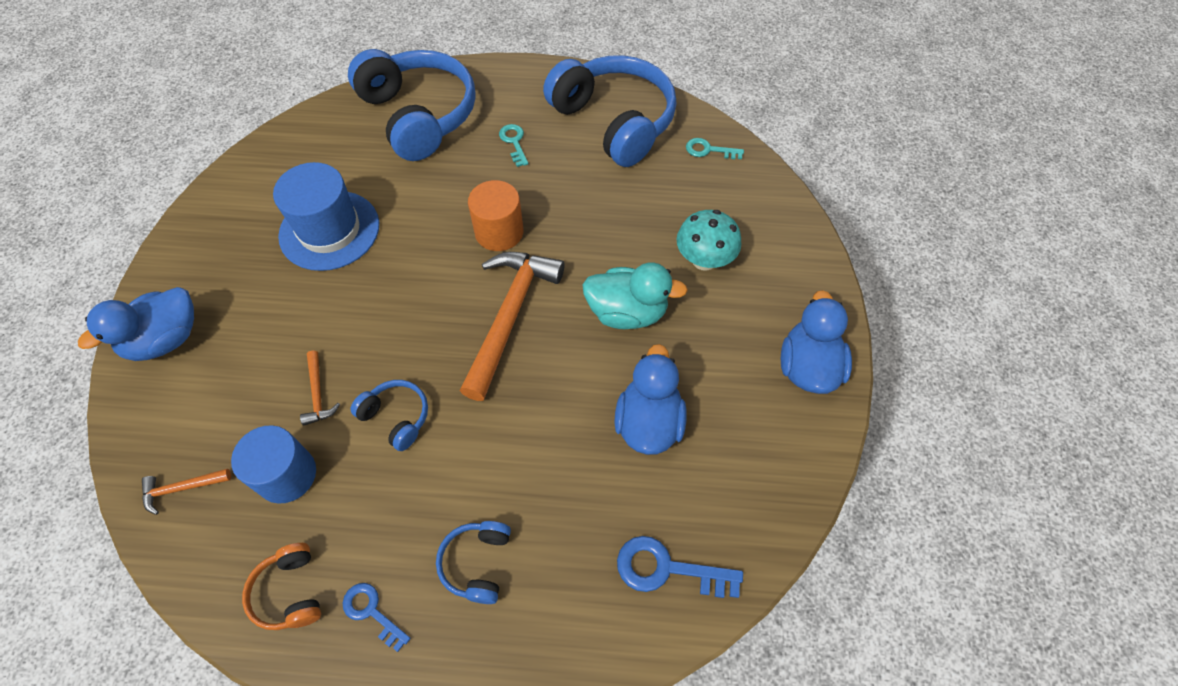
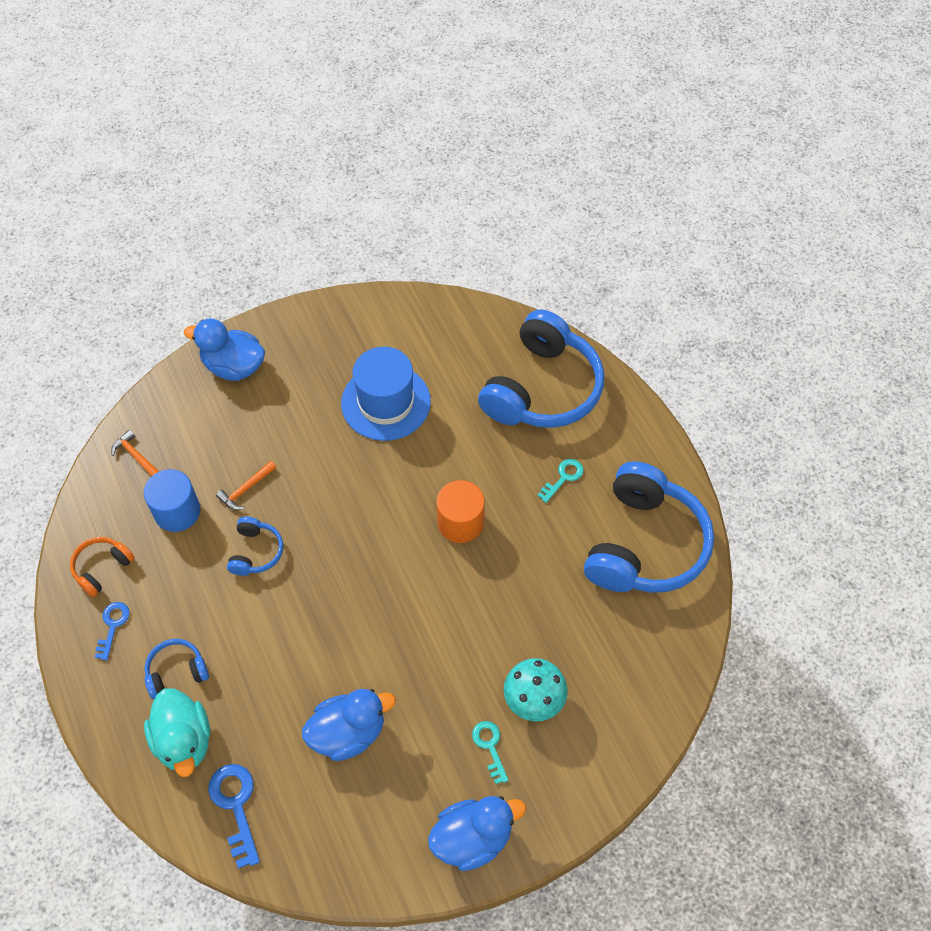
camera: 60 degrees right, 0 degrees up
orange hammer [460,252,565,401] -> none
turquoise duck [582,262,688,329] -> turquoise duck moved to [144,688,210,777]
turquoise key [686,138,744,159] -> turquoise key moved to [472,721,509,784]

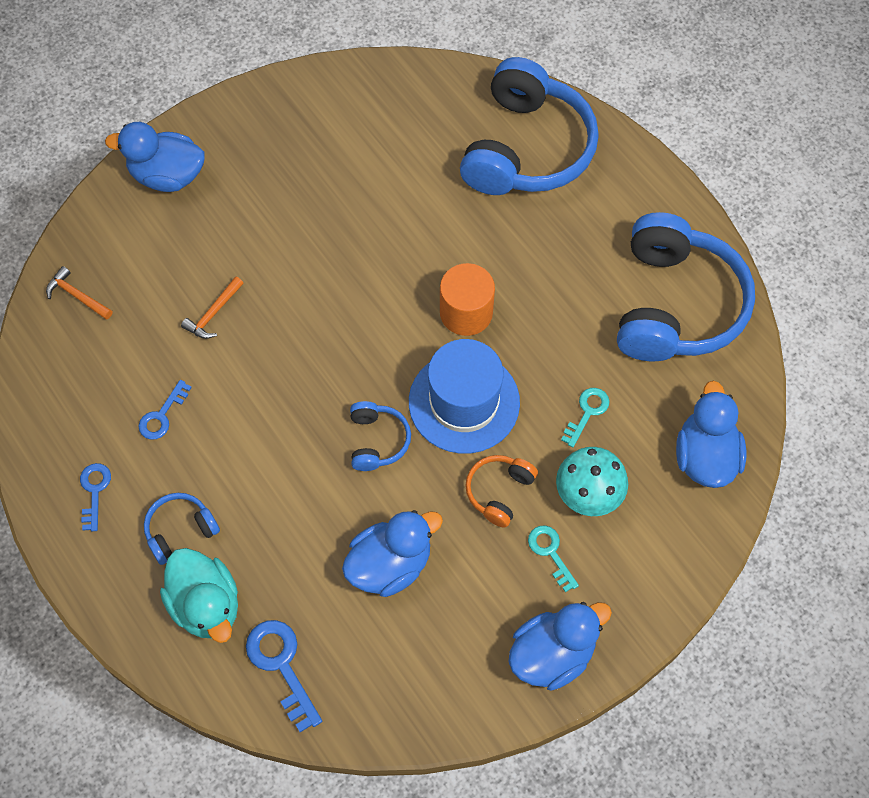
camera: 10 degrees left, 5 degrees up
orange headphones [70,537,135,597] -> orange headphones moved to [465,455,538,528]
blue cylinder [144,469,200,532] -> none
blue headphones [227,517,283,576] -> blue headphones moved to [350,401,411,471]
blue hat [341,347,431,441] -> blue hat moved to [409,339,520,454]
turquoise key [537,459,583,503] -> turquoise key moved to [561,388,610,447]
none -> blue key [139,380,192,439]
none -> blue duck [676,381,746,488]

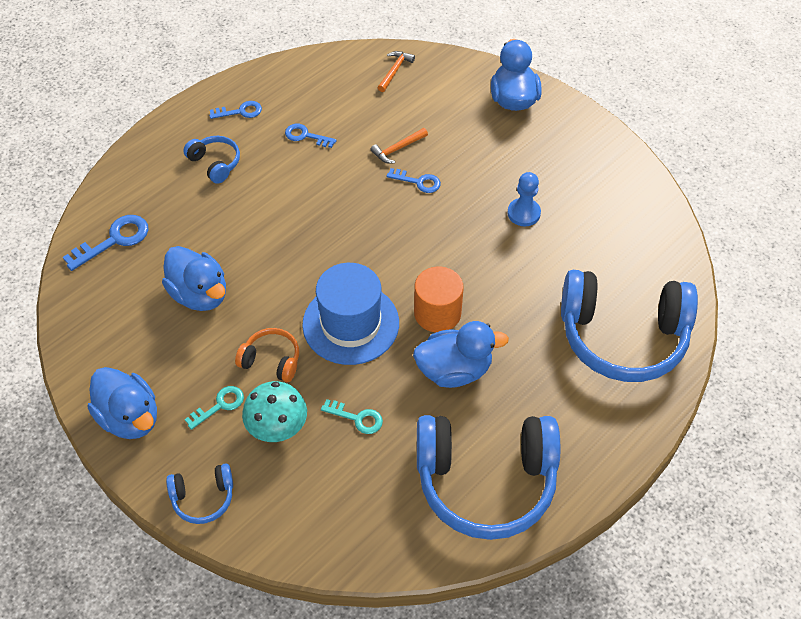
camera: 80 degrees right, 10 degrees down
turquoise duck [160,548,238,643] -> none
orange hammer [181,276,243,339] -> orange hammer turned 60 degrees counterclockwise [371,128,428,163]
blue headphones [350,401,411,471] -> blue headphones moved to [166,463,233,524]
blue duck [676,381,746,488] -> blue duck moved to [413,321,509,388]
none -> blue key [386,168,441,193]
none -> blue pawn [507,172,541,226]

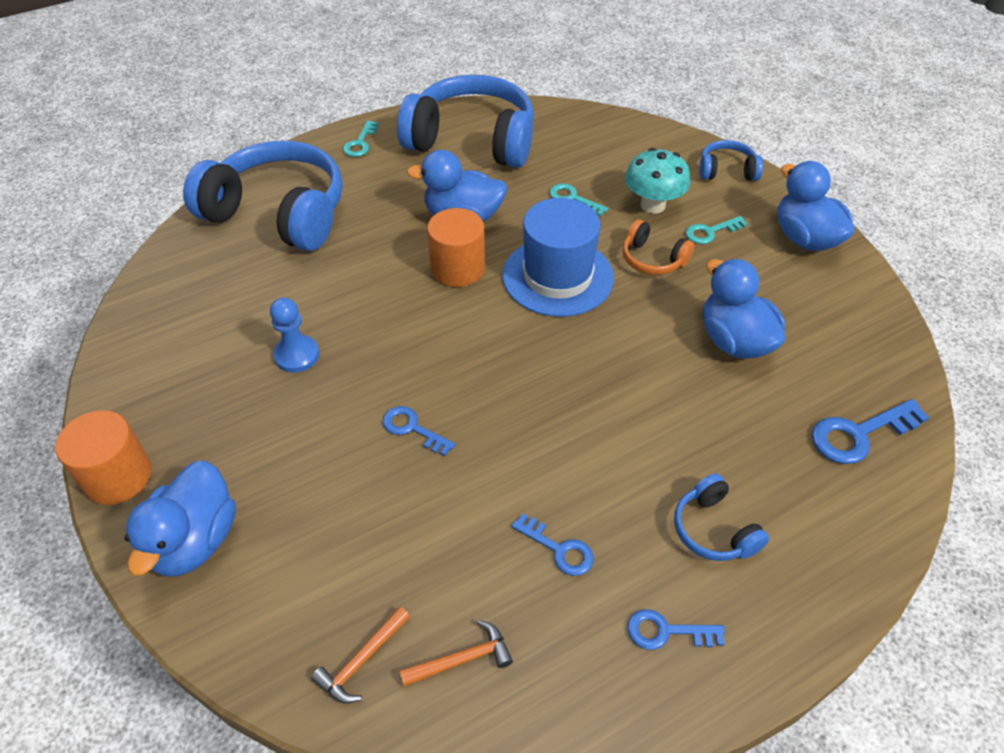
camera: 165 degrees left, 5 degrees down
orange hammer [371,128,428,163] -> orange hammer moved to [399,620,513,686]
none -> orange cylinder [55,410,151,505]
none -> turquoise key [343,120,378,157]

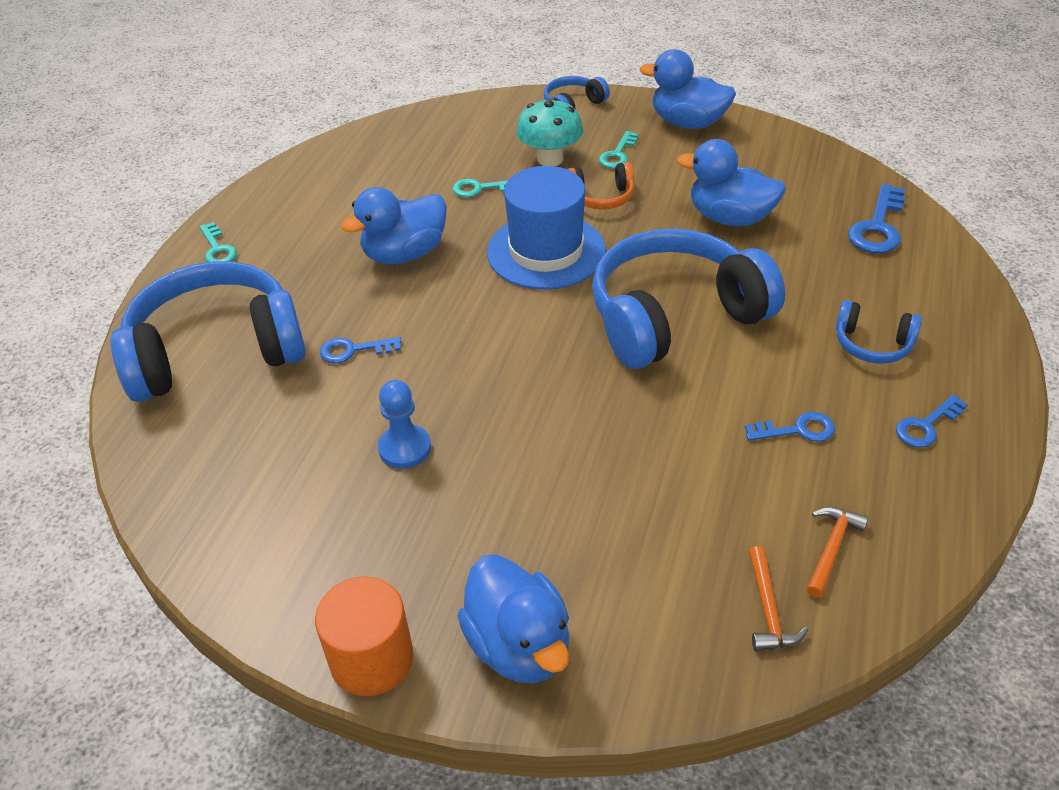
camera: 40 degrees left, 5 degrees down
blue key [383,406,455,456] -> blue key moved to [320,337,402,363]
blue headphones [397,75,534,168] -> blue headphones moved to [592,228,785,369]
orange cylinder [427,208,485,287] -> none

